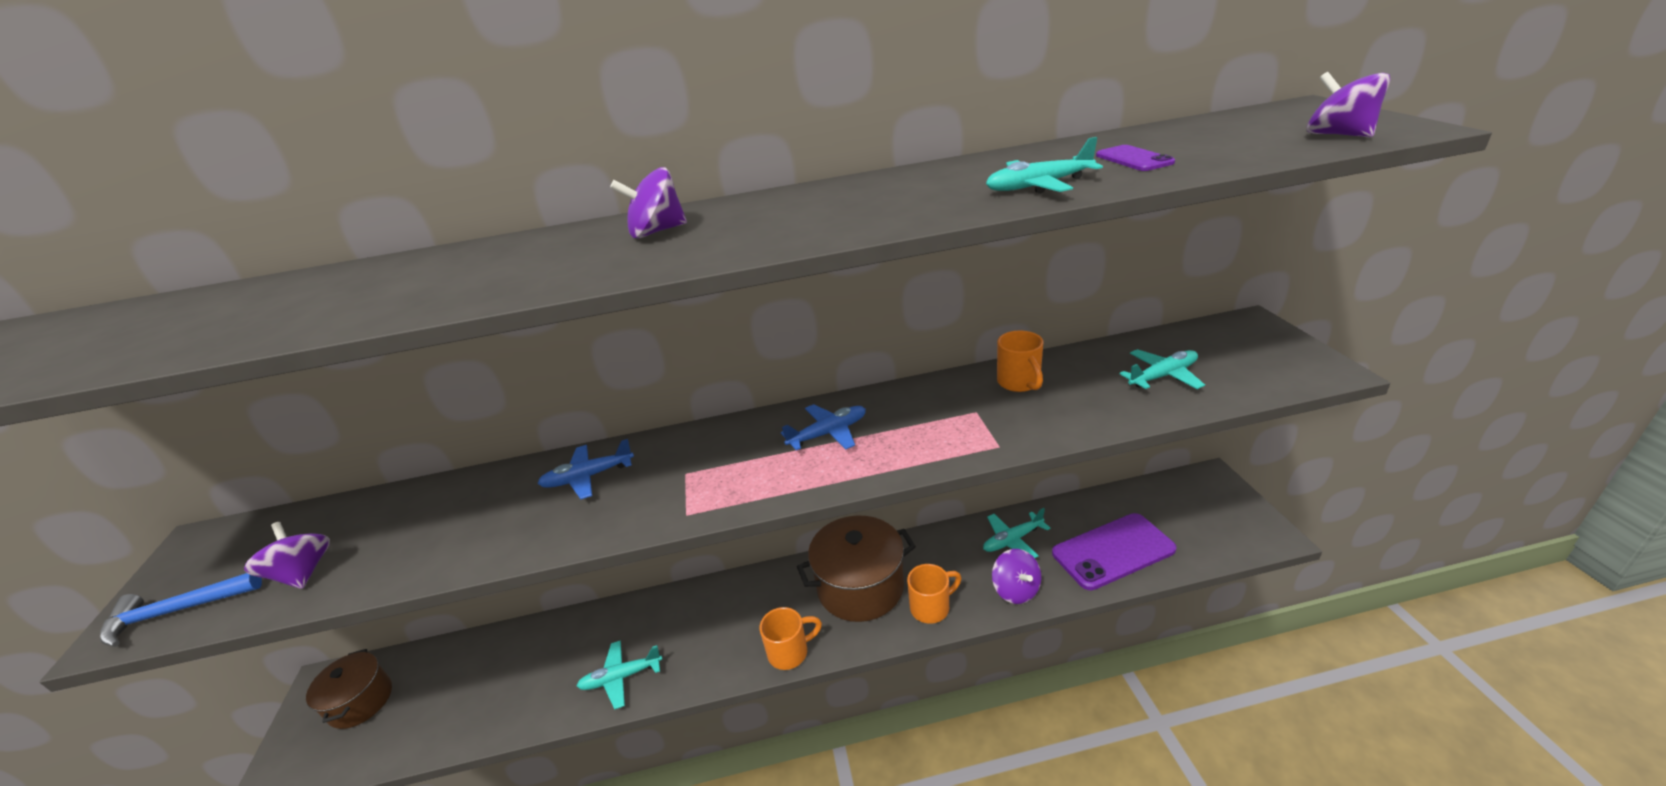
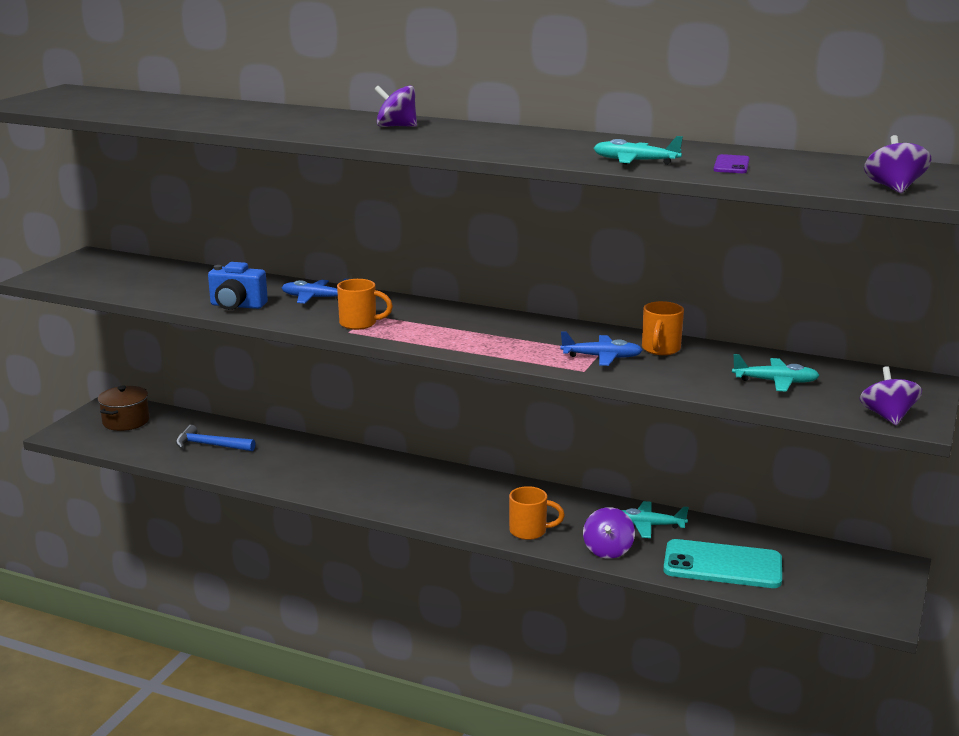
camera: 30 degrees right, 10 degrees down
blue hammer [100,573,262,647] -> blue hammer moved to [176,425,255,451]
purple spinning top [244,522,330,589] -> purple spinning top moved to [860,366,922,425]
turquoise plane [577,640,662,710] -> none
orange mug [760,607,822,670] -> orange mug moved to [337,279,393,330]
blue plane [781,404,866,450] -> blue plane moved to [560,331,643,366]
brown pot [797,516,916,622] -> none
purple phone [1052,513,1177,590] -> turquoise phone [663,539,782,588]
none -> blue camera [208,262,268,310]

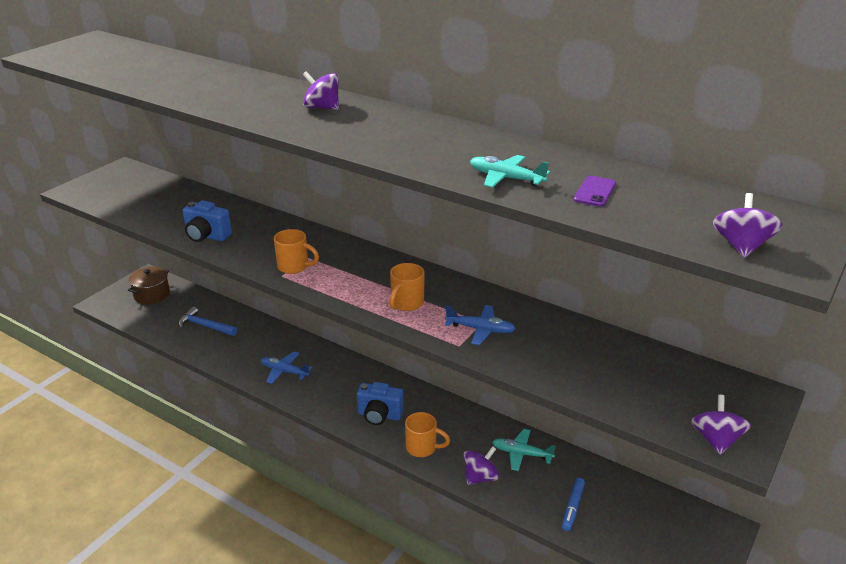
camera: 10 degrees right, 10 degrees up
blue plane [281,279,348,304] -> blue plane moved to [261,352,313,384]
purple spinning top [583,507,635,559] -> purple spinning top turned 150 degrees counterclockwise [463,446,499,485]
orange mug [642,301,684,355] -> orange mug moved to [389,263,425,311]
turquoise phone [663,539,782,588] -> blue marker [562,478,585,531]
turquoise plane [732,354,820,392] -> none
none -> blue camera [357,382,404,425]

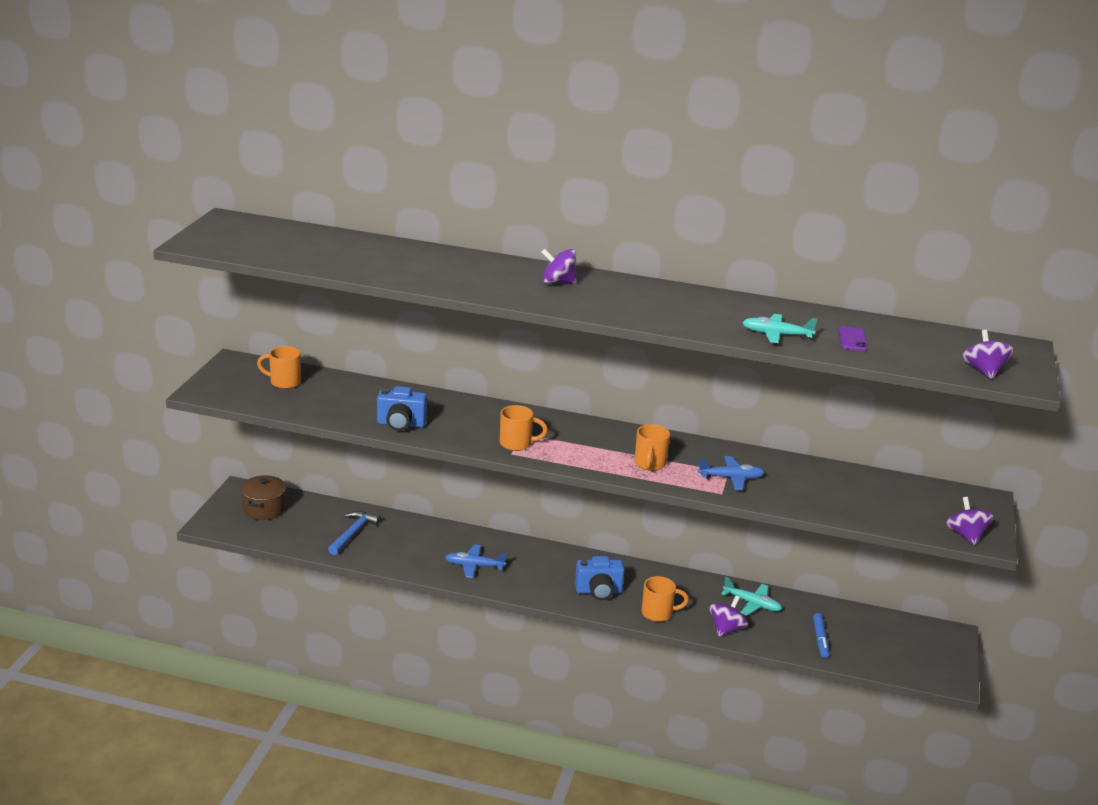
camera: 20 degrees left, 5 degrees down
blue hammer [178,307,237,336] -> blue hammer turned 105 degrees clockwise [328,511,381,555]
turquoise plane [492,429,556,471] -> turquoise plane turned 150 degrees counterclockwise [721,577,782,616]
none -> orange mug [257,346,301,389]

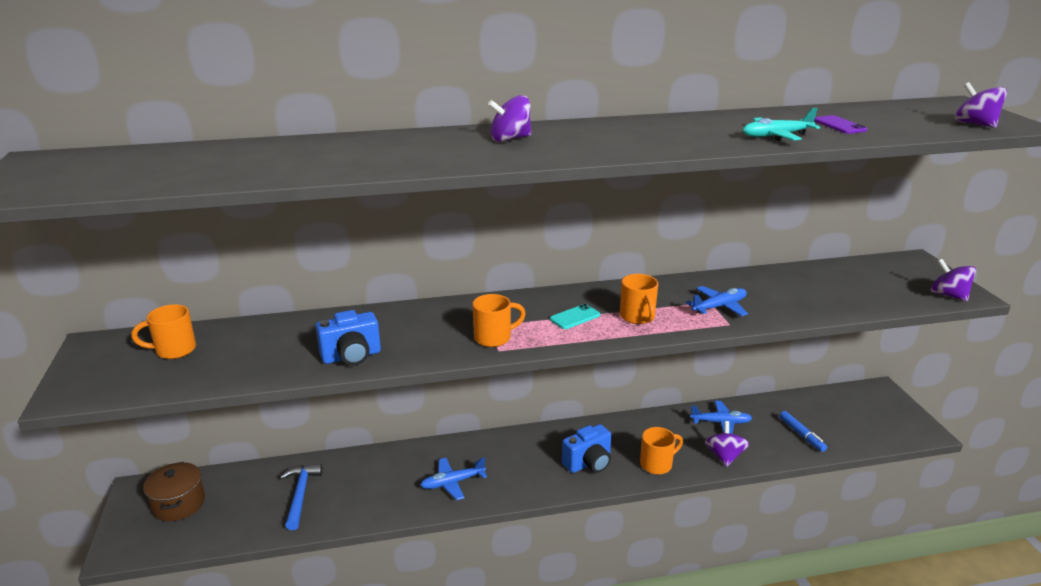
camera: 25 degrees left, 0 degrees up
turquoise plane [721,577,782,616] -> blue plane [690,401,752,434]
none -> turquoise phone [550,304,600,329]

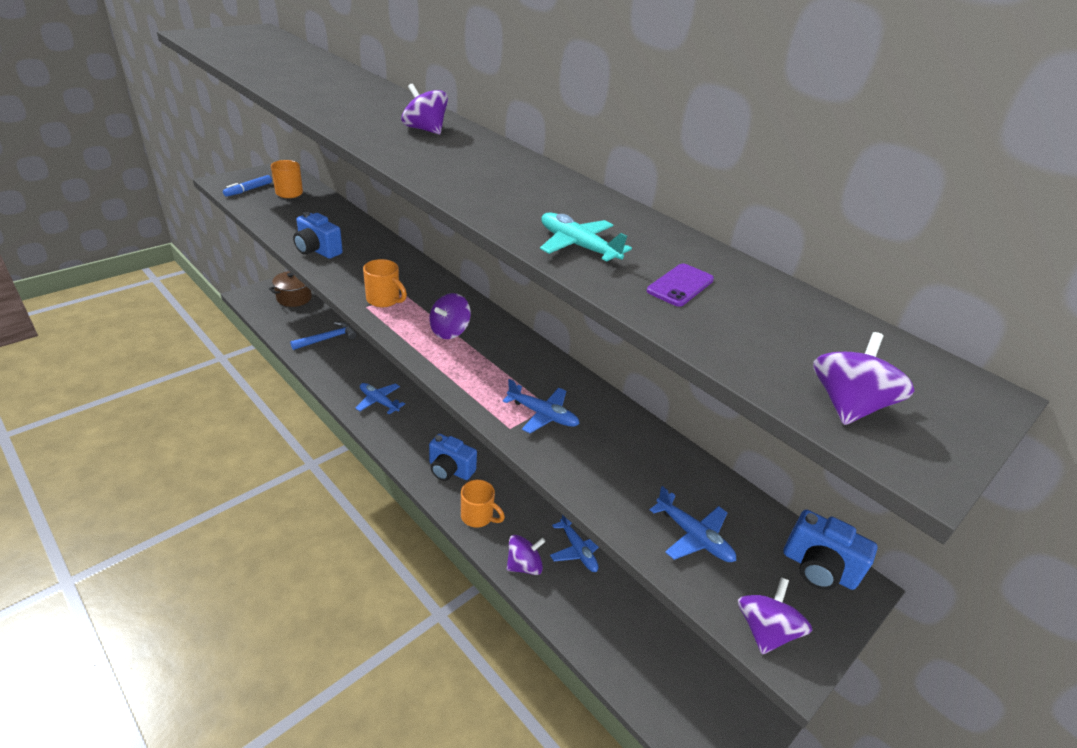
camera: 55 degrees right, 10 degrees up
turquoise phone [550,304,600,329] -> purple spinning top [429,293,471,339]
orange mug [620,274,658,324] -> none
blue marker [779,411,827,452] -> blue marker moved to [223,175,272,197]
none -> blue plane [650,486,736,562]
none -> blue camera [783,510,878,590]

